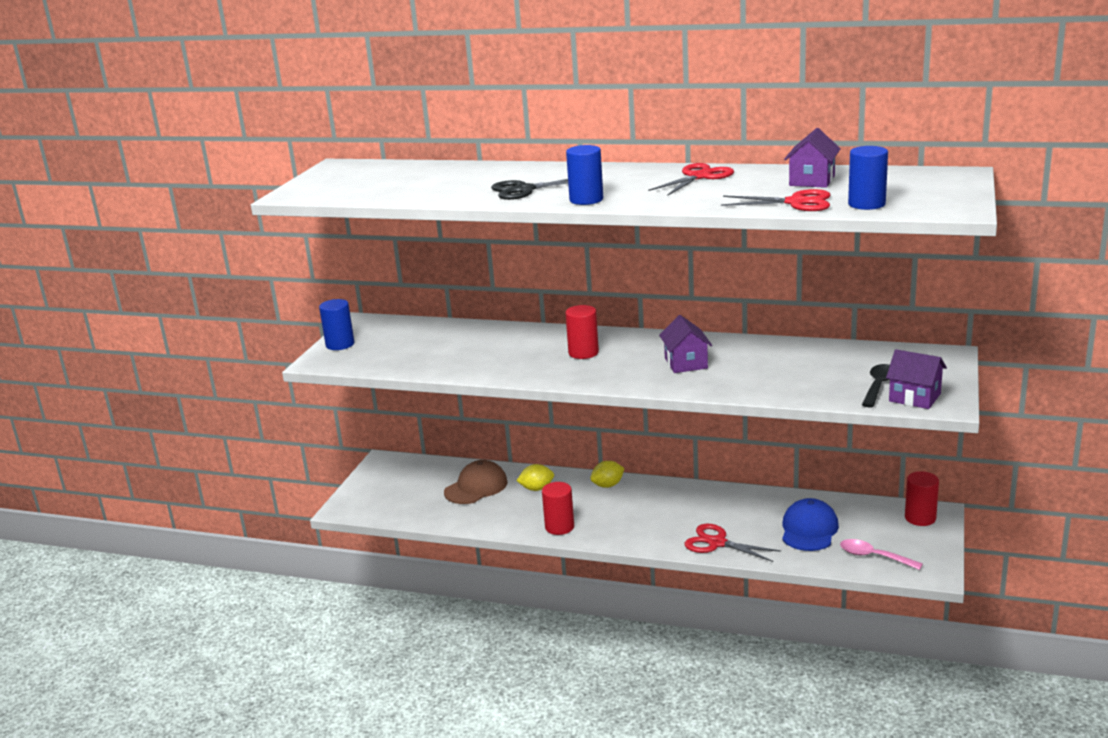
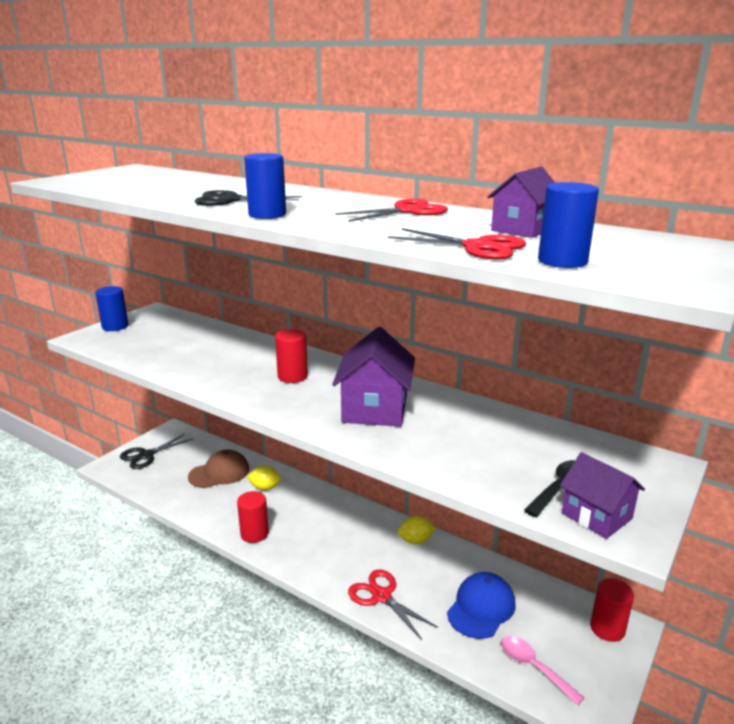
camera: 15 degrees right, 0 degrees up
yellow lemon [590,461,625,488] -> yellow lemon moved to [397,516,436,544]
purple house [659,315,712,373] -> purple house [332,327,415,427], size x1.60
none -> black scissors [120,434,193,469]

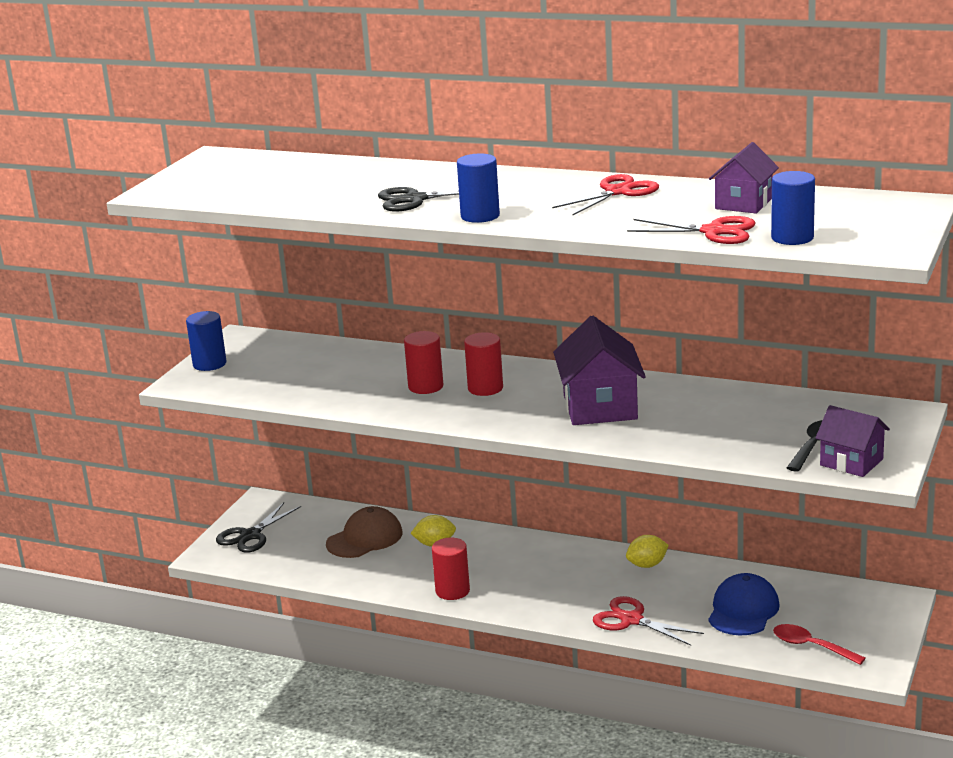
camera: 10 degrees left, 0 degrees up
pink spoon [501,636,584,706] -> red spoon [773,624,866,665]
red cylinder [590,579,634,642] -> red cylinder moved to [404,331,443,394]

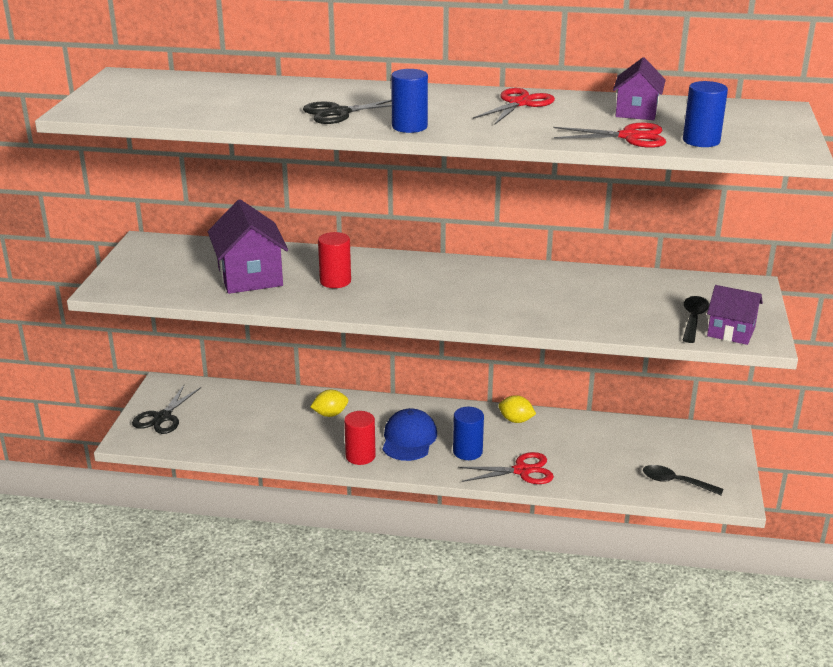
camera: 15 degrees left, 5 degrees up
blue cylinder [186,311,226,371] -> blue cylinder moved to [453,407,484,460]
brown cap [326,506,402,558] -> none
red cylinder [464,332,503,396] -> none
purple house [553,316,646,425] -> purple house moved to [208,199,288,294]
red scissors [593,596,704,646] -> red scissors turned 150 degrees clockwise [458,452,554,484]
yellow lemon [626,535,669,568] -> yellow lemon turned 60 degrees clockwise [498,395,536,423]
blue cap [708,573,780,635] -> blue cap moved to [382,408,437,461]
red spoon [773,624,866,665] -> black spoon [643,465,723,495]

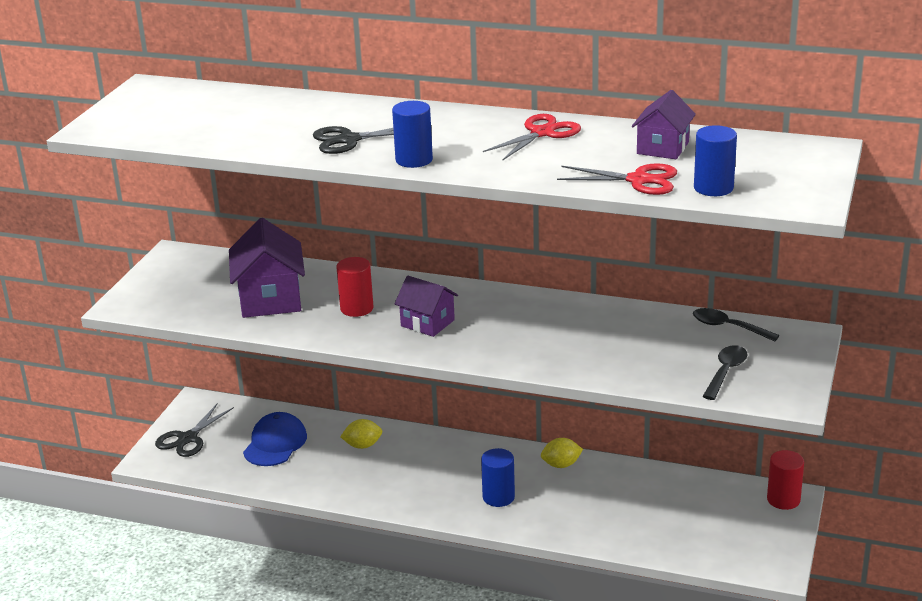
camera: 10 degrees right, 0 degrees up
red cylinder [344,411,376,465] -> red cylinder moved to [767,450,804,510]
blue cap [382,408,437,461] -> blue cap moved to [243,412,307,466]
red scissors [458,452,554,484] -> none
yellow lemon [498,395,536,423] -> yellow lemon turned 45 degrees counterclockwise [541,438,583,468]
black spoon [643,465,723,495] -> black spoon moved to [693,308,779,341]
purple house [707,285,763,345] -> purple house moved to [394,275,458,337]

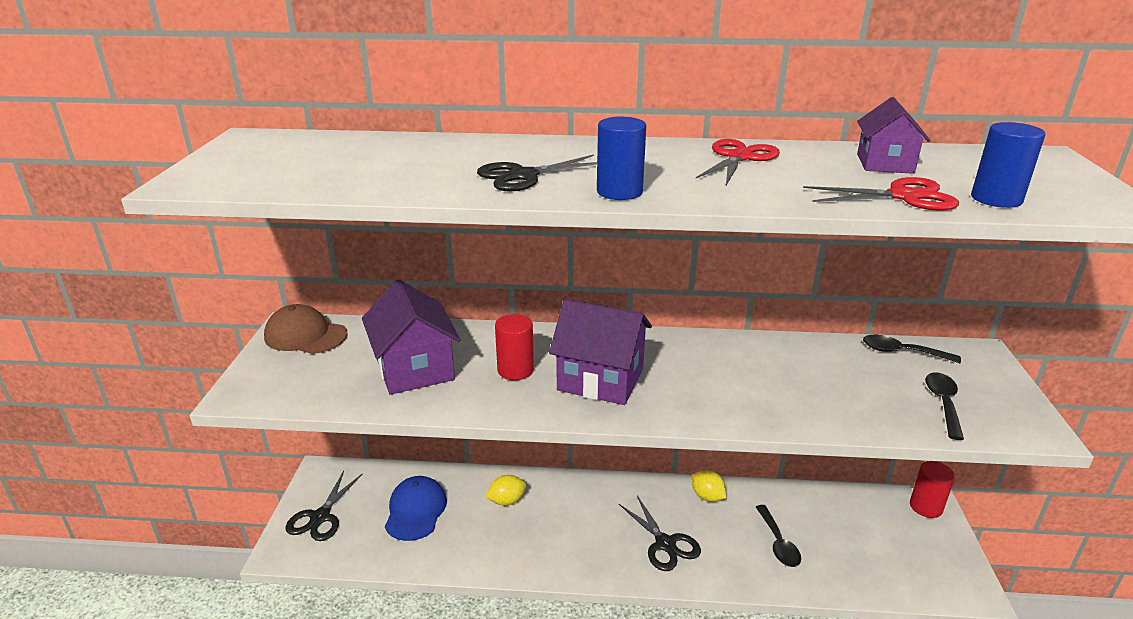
camera: 15 degrees left, 0 degrees up
purple house [394,275,458,337] -> purple house [549,299,652,405], size x1.60
blue cylinder [481,448,515,507] -> black scissors [619,496,701,571]
yellow lemon [541,438,583,468] -> yellow lemon turned 75 degrees clockwise [692,470,726,502]
none -> brown cap [264,304,348,354]
none -> black spoon [756,505,801,567]

